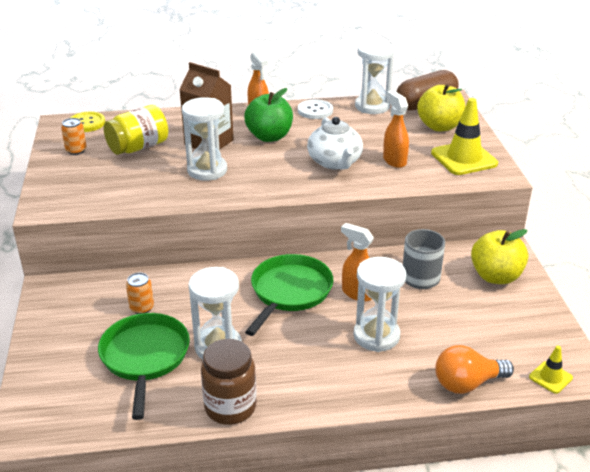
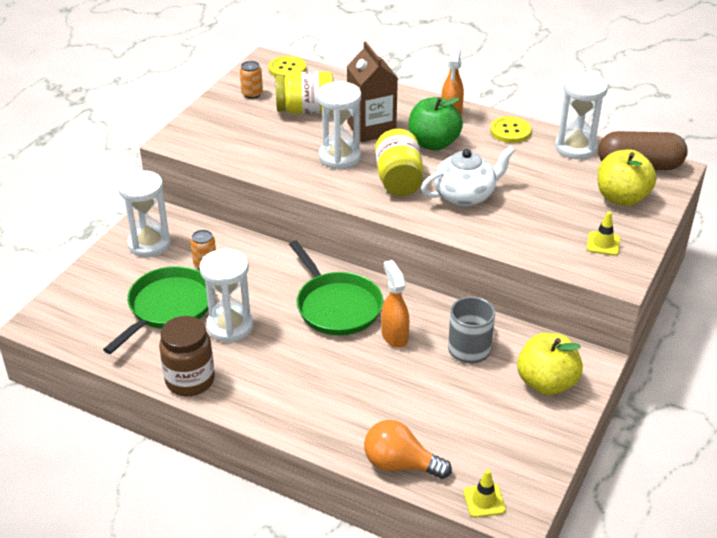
camera: 35 degrees right, 5 degrees up
green pan [245,254,333,336] -> green pan turned 90 degrees clockwise [289,240,383,335]
white button [298,99,333,119] -> yellow button [490,116,532,143]
white teapot [307,117,363,170] -> white teapot turned 135 degrees counterclockwise [421,146,515,206]
white hourglass [353,257,406,352] -> white hourglass moved to [118,170,171,257]
orange spray bottle [383,90,409,168] -> none
yellow traffic cone [431,98,498,175] -> yellow traffic cone [587,211,620,256], size x0.51
none -> yellow jar [375,129,424,196]

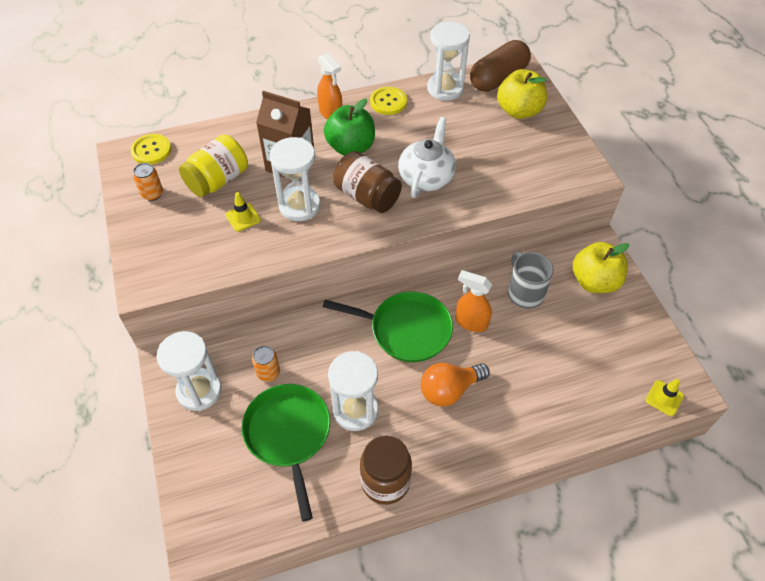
camera: 45 degrees left, 15 degrees up
orange light bulb [364,420,452,479] -> orange light bulb moved to [421,363,490,407]
yellow jar [375,129,424,196] -> brown jar [333,151,402,213]
yellow traffic cone [587,211,620,256] -> yellow traffic cone moved to [225,192,261,232]

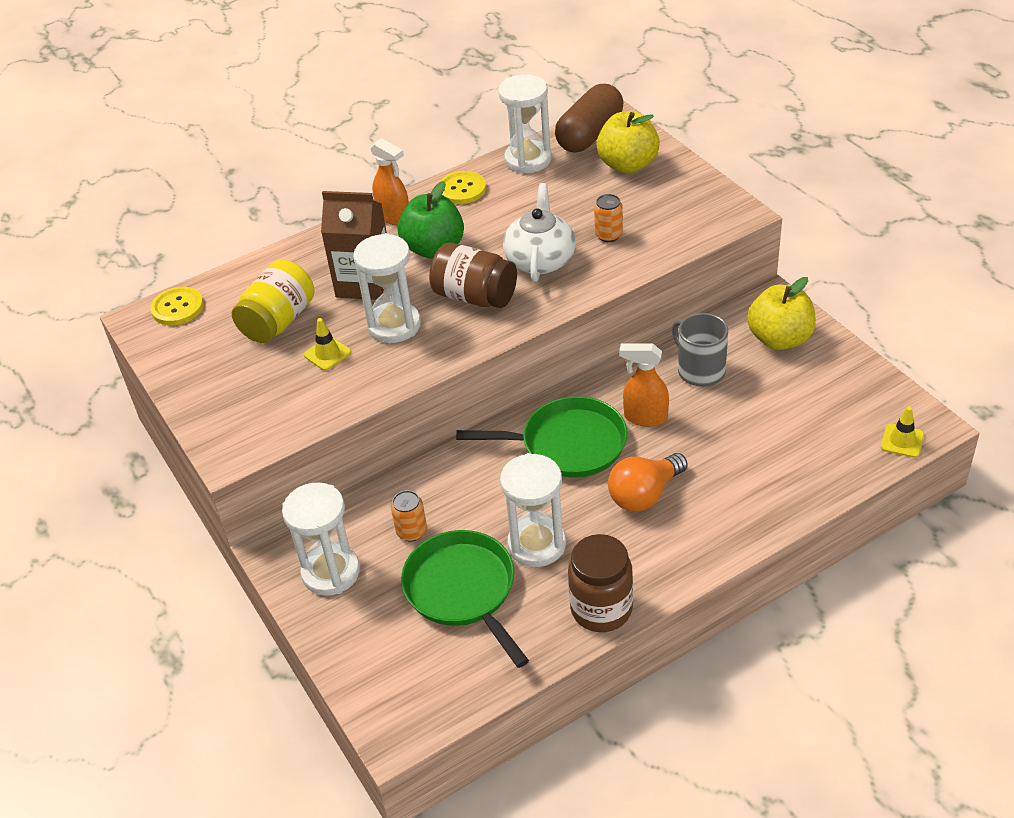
camera: 10 degrees left, 10 degrees down
orange can [133,163,163,201] -> orange can moved to [594,194,623,242]

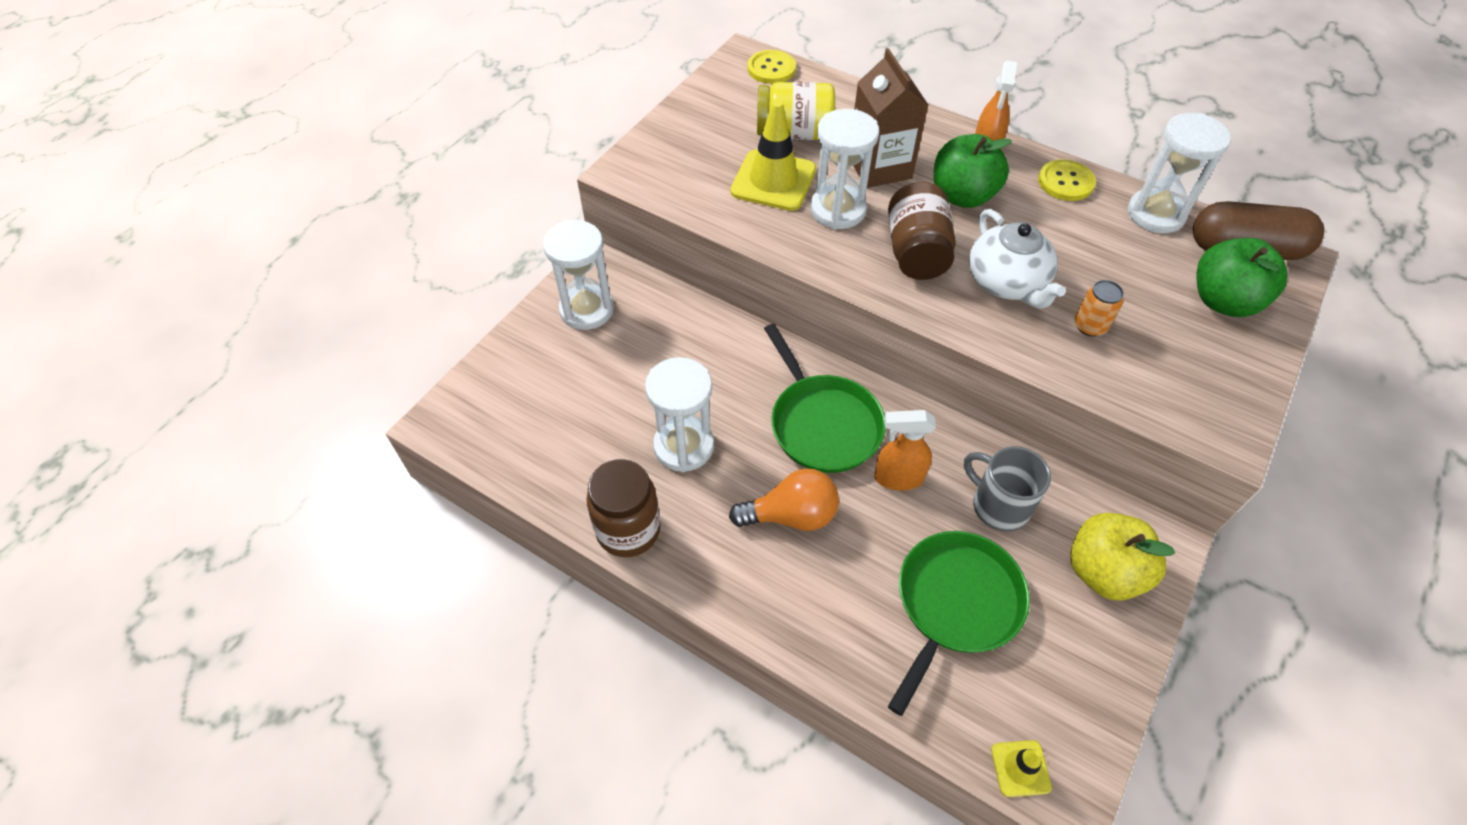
camera: 60 degrees right, 10 degrees up
yellow traffic cone [304,318,351,371] -> yellow traffic cone [731,100,816,211], size x1.97
orange can [391,490,427,541] -> none
green pan [401,530,529,668] -> green pan moved to [888,531,1030,716]
white teapot [503,183,576,282] -> white teapot turned 90 degrees clockwise [969,209,1066,309]
yellow apple [596,111,660,173] -> green apple [1197,238,1288,317]
orange light bulb [608,453,688,512] -> orange light bulb turned 150 degrees clockwise [729,468,839,531]
orange spray bottle [619,344,669,427] -> orange spray bottle turned 75 degrees counterclockwise [874,410,936,491]
grey mug [672,313,728,387] -> grey mug turned 75 degrees counterclockwise [964,446,1051,532]

